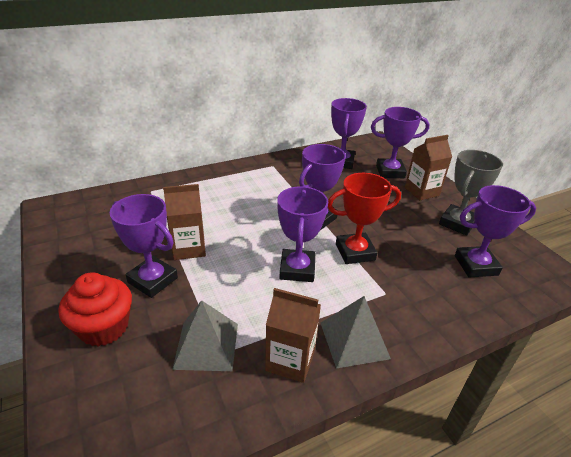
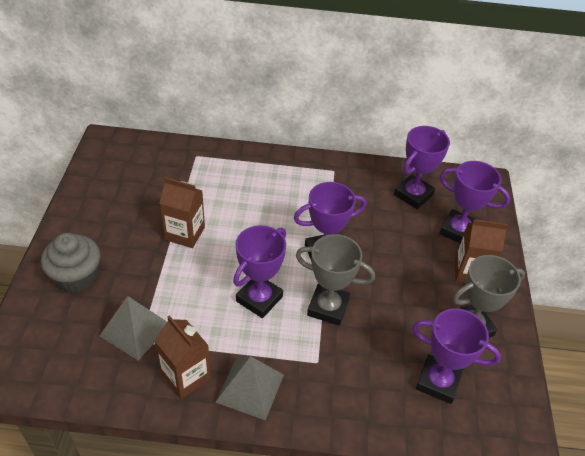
camera: 30 degrees right, 10 degrees up
red cupcake [59,272,132,346] -> grey cupcake [41,233,100,293]
purple trophy [110,194,178,298] -> none
red trophy [328,173,401,264] -> grey trophy [296,234,375,326]

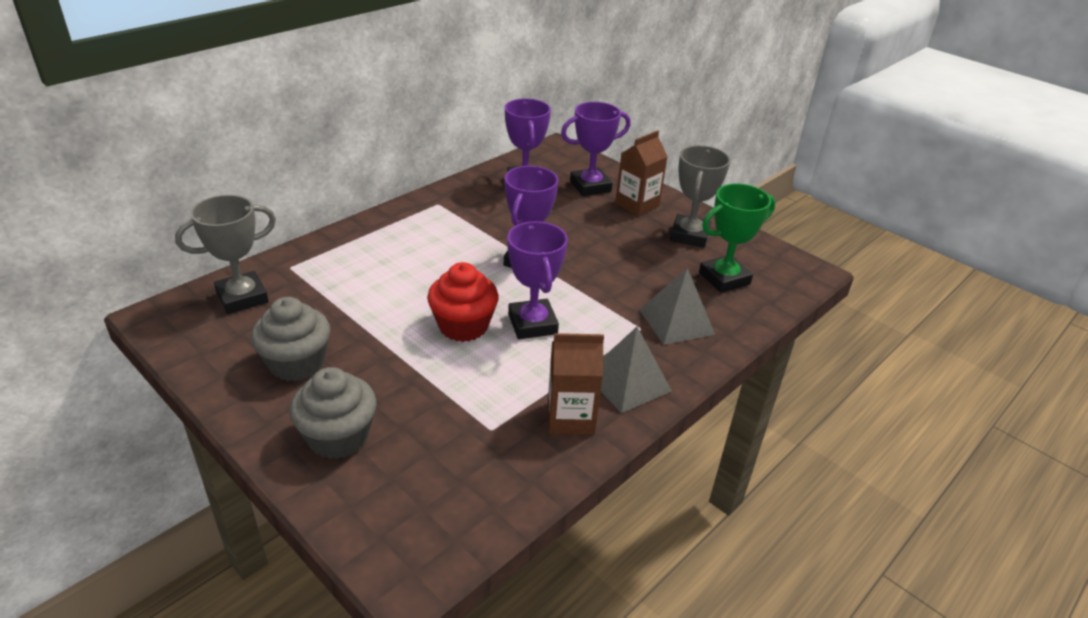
camera: 50 degrees left, 10 degrees down
grey pyramid [100,296,167,360] -> grey pyramid moved to [639,268,715,345]
brown carton [159,177,205,248] -> none
grey trophy [296,234,375,326] -> grey trophy moved to [175,195,276,314]
purple trophy [412,308,501,404] -> green trophy [699,183,775,293]
none -> grey cupcake [251,297,330,382]
none -> red cupcake [427,262,499,342]

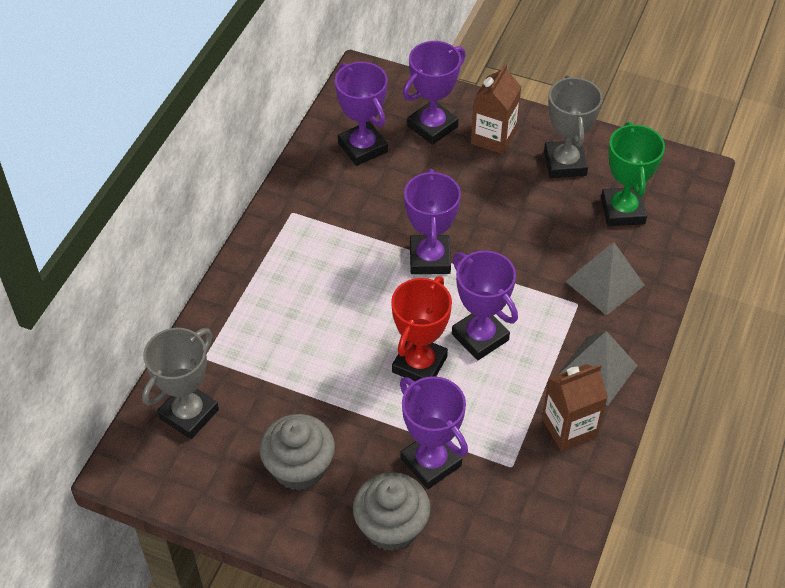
camera: 20 degrees left, 15 degrees up
red cupcake [427,262,499,342] -> red trophy [391,276,452,381]
green trophy [699,183,775,293] -> green trophy turned 45 degrees counterclockwise [601,122,665,226]
none -> purple trophy [400,376,468,489]

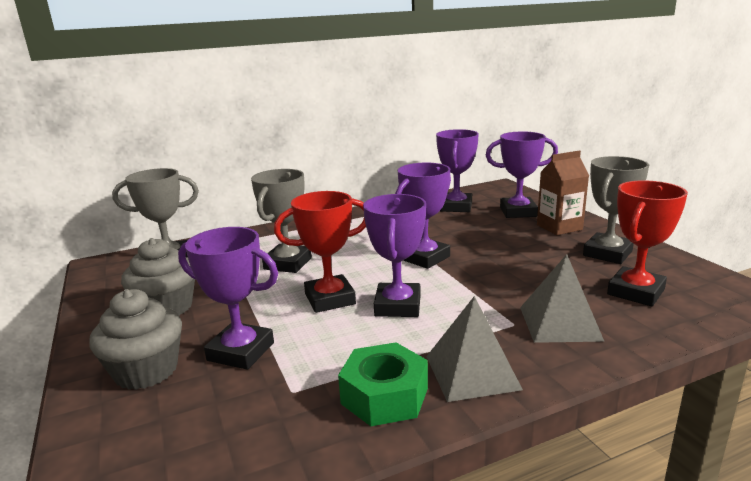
camera: 45 degrees right, 30 degrees down
purple trophy [400,376,468,489] -> purple trophy turned 75 degrees counterclockwise [178,227,278,370]
brown carton [542,364,608,451] -> green nut [338,342,428,426]
green trophy [601,122,665,226] -> red trophy [607,180,688,306]
none -> grey trophy [251,169,312,273]

